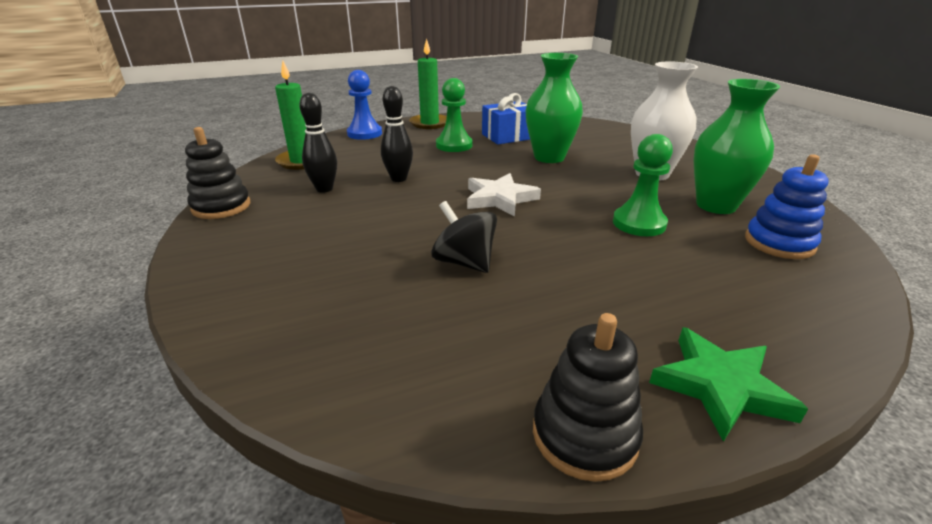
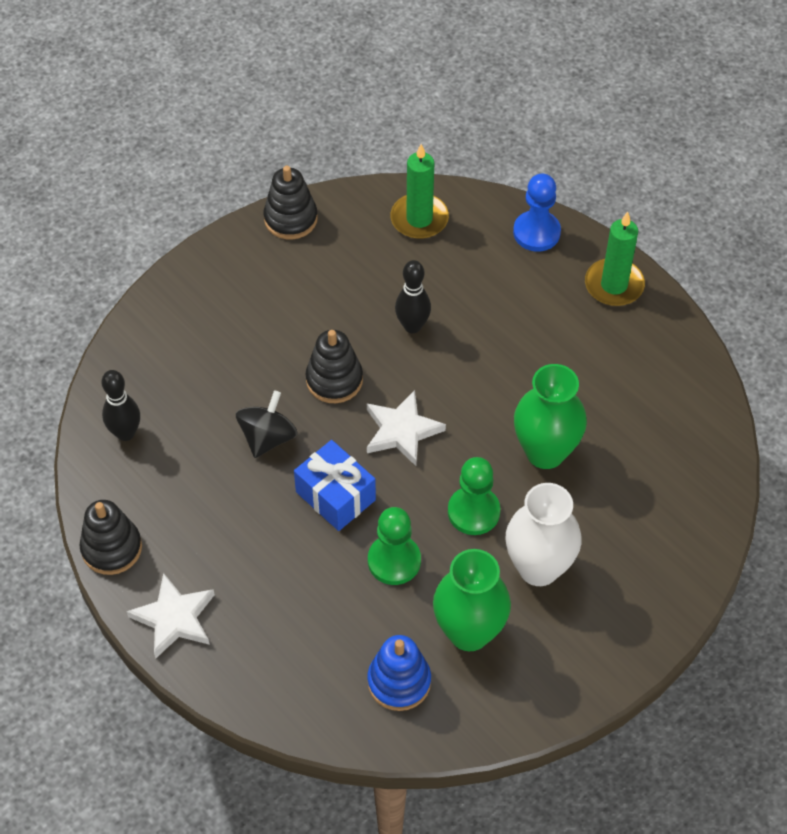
camera: 70 degrees right, 25 degrees up
black bowling pin [299,92,337,192] -> black bowling pin moved to [102,370,140,441]
green pawn [436,78,473,152] -> green pawn moved to [448,457,500,535]
blue gift [482,93,530,145] -> blue gift moved to [294,440,376,531]
green star [649,327,808,442] -> white star [127,573,215,659]
none -> black stacking toy [305,330,363,403]

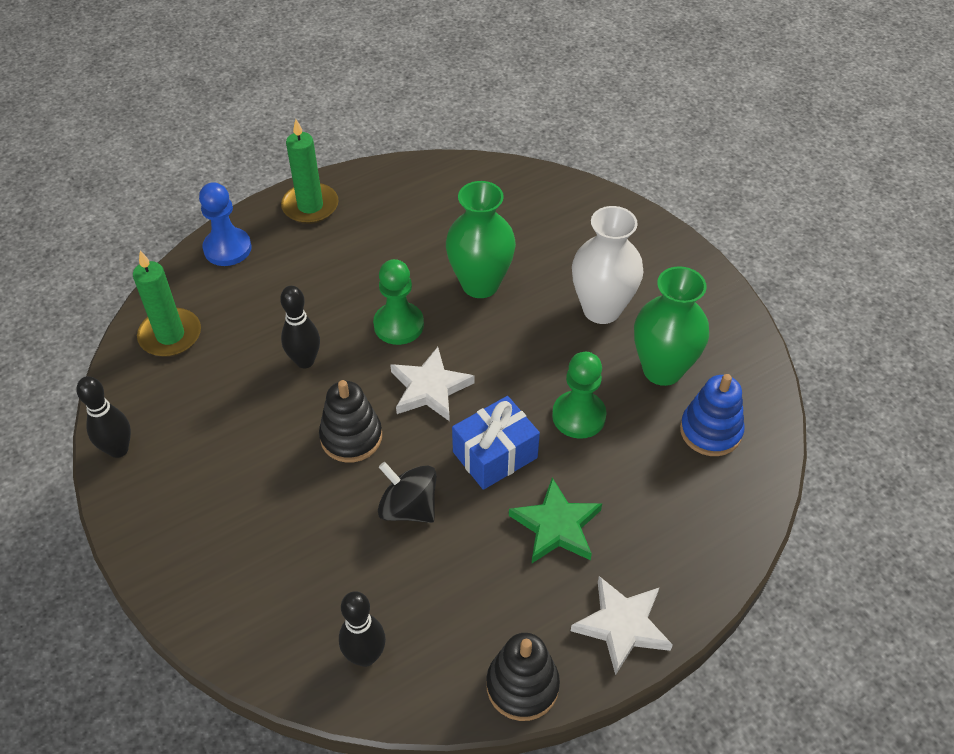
camera: 80 degrees left, 5 degrees down
black stacking toy [263,166,318,240] -> black bowling pin [77,376,131,458]
green pawn [448,457,500,535] -> green pawn moved to [373,259,424,345]
none -> green star [509,478,602,563]

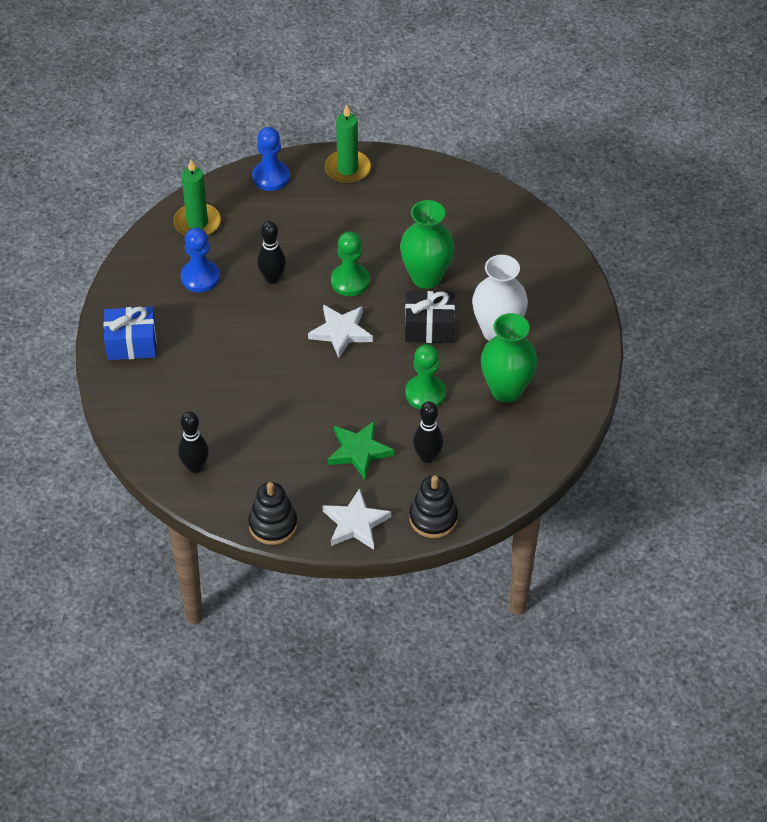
camera: 30 degrees right, 0 degrees up
black bowling pin [77,376,131,458] -> black bowling pin moved to [413,401,443,463]
black stacking toy [319,380,382,463] -> black stacking toy moved to [409,475,458,538]
black spinning top [378,462,437,523] -> none
blue gift [452,396,540,490] -> blue gift moved to [104,307,157,360]
blue stacking toy [680,374,745,456] -> none
none -> blue pawn [181,228,220,292]
none -> black gift [405,291,455,343]

